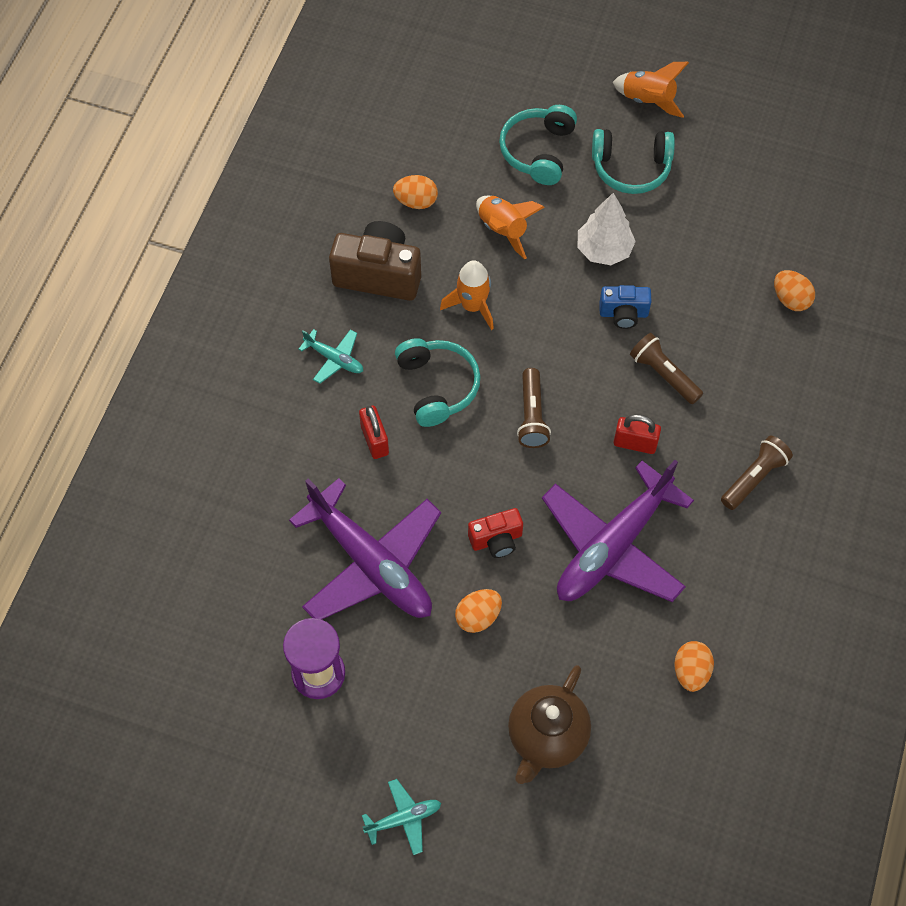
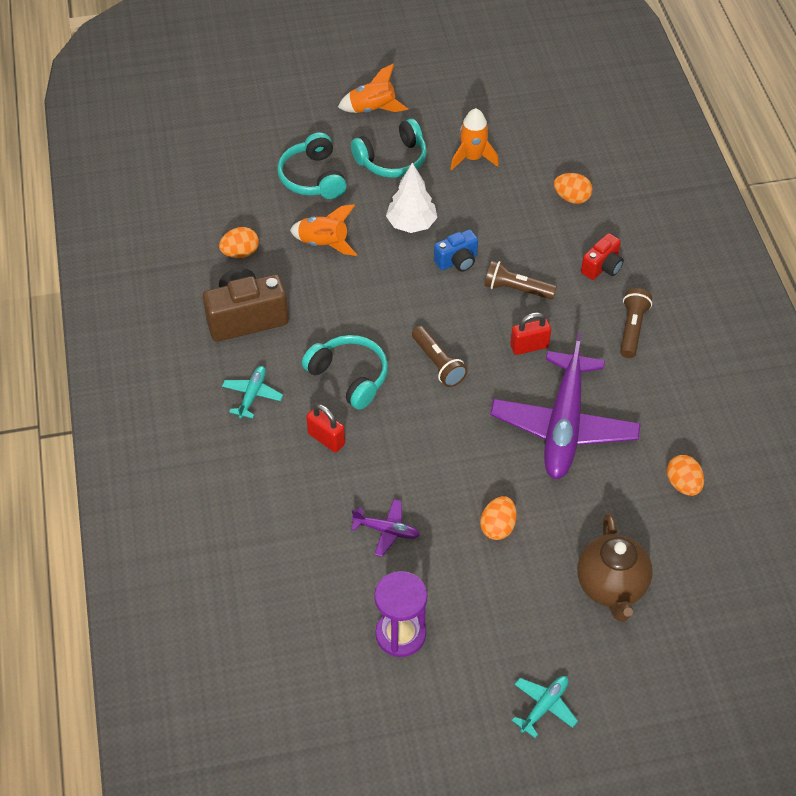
camera: 30 degrees left, 10 degrees down
purple plane [289,478,441,620] -> purple plane [351,499,420,557], size x0.43
turquoise plane [298,329,363,384] -> turquoise plane turned 75 degrees counterclockwise [222,366,283,419]
orange rocket [440,260,494,330] -> orange rocket moved to [451,108,499,170]
red camera [468,508,523,558] -> red camera moved to [581,233,624,280]

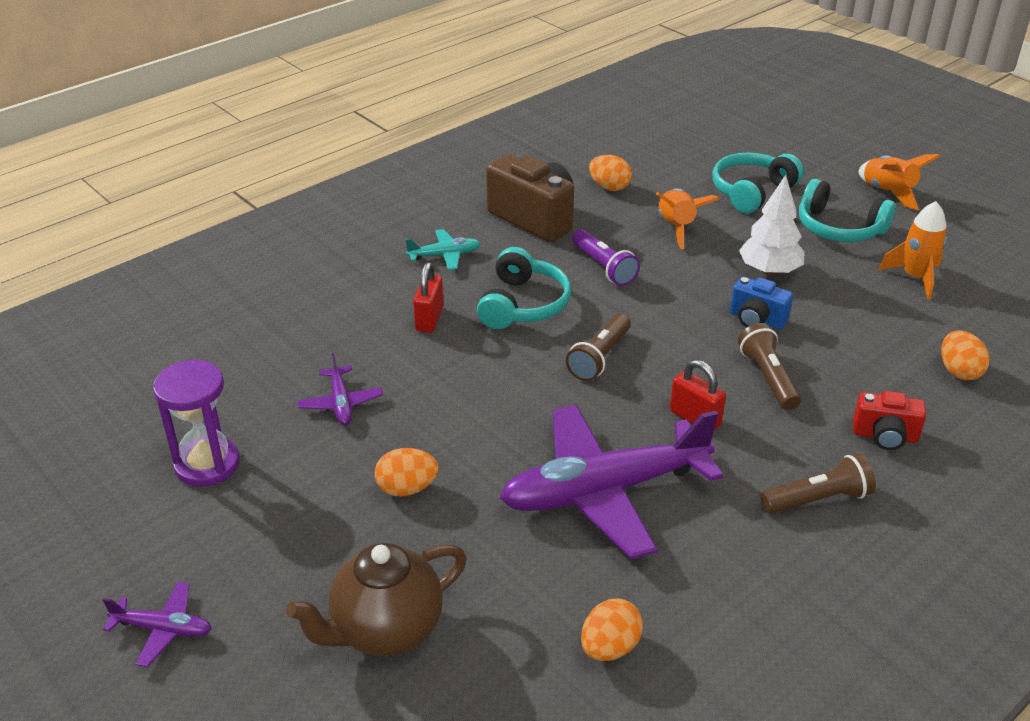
camera: 60 degrees right, 15 degrees down
turquoise plane [512,676,578,738] -> purple plane [103,582,212,667]
none -> purple flashlight [572,229,640,286]

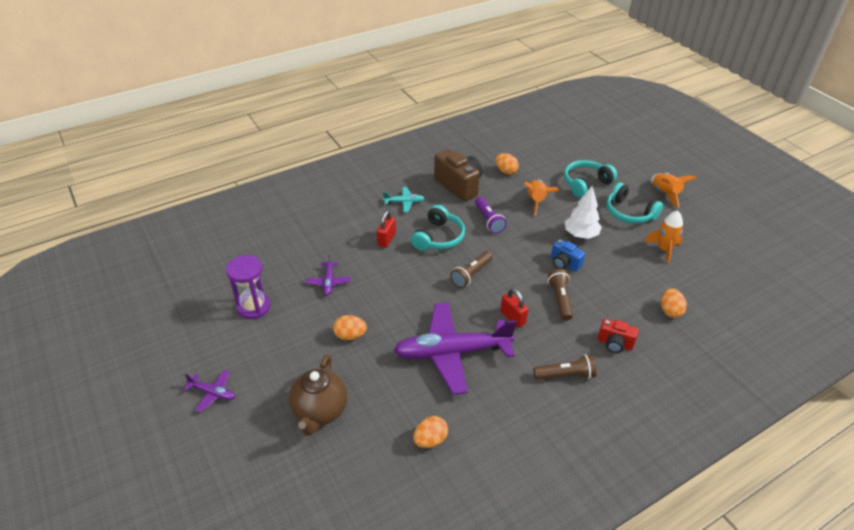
camera: 10 degrees right, 5 degrees up
brown teapot [286,543,467,656] -> brown teapot turned 60 degrees counterclockwise [289,354,347,436]

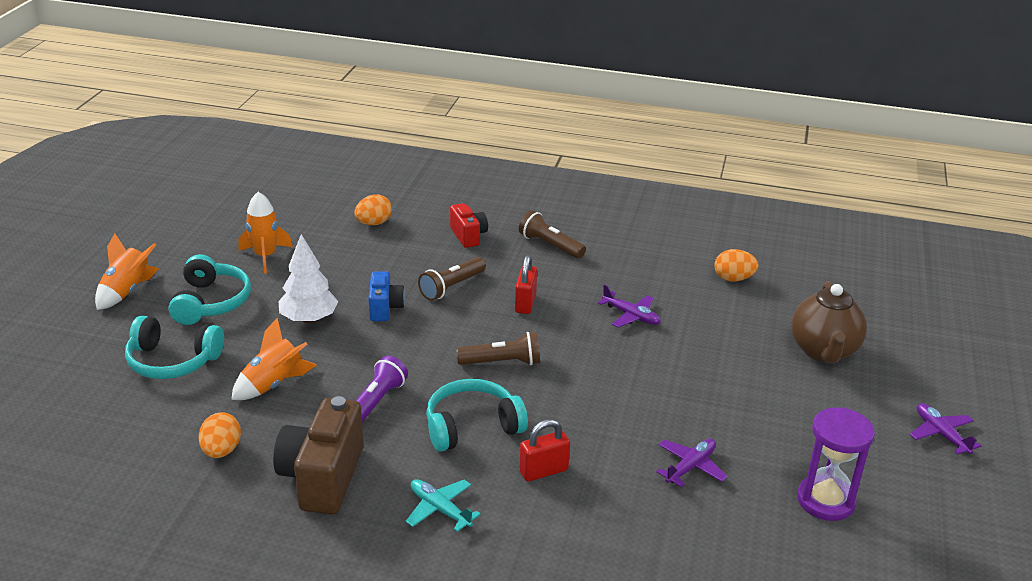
camera: 135 degrees left, 10 degrees down
brown teapot [289,354,347,436] -> brown teapot turned 135 degrees clockwise [791,281,867,364]
orange egg [333,315,367,340] -> none
purple plane [394,302,517,395] -> purple plane [598,285,661,328], size x0.43

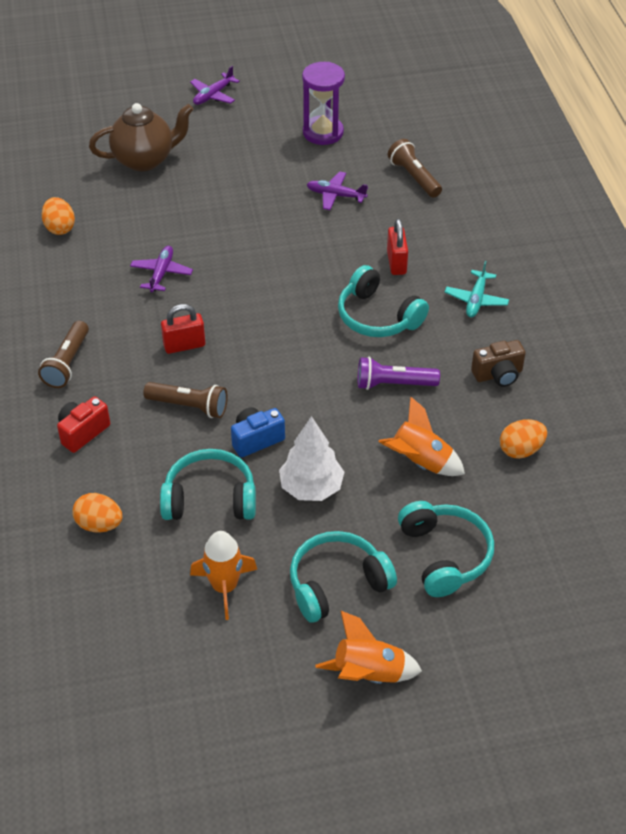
camera: 115 degrees left, 15 degrees up
brown camera [273,396,364,515] -> brown camera [471,340,526,387], size x0.56
brown flashlight [457,332,540,365] -> brown flashlight moved to [388,139,442,198]
red padlock [519,419,570,481] -> red padlock turned 45 degrees clockwise [387,219,408,275]
none -> turquoise headphones [160,449,256,520]

